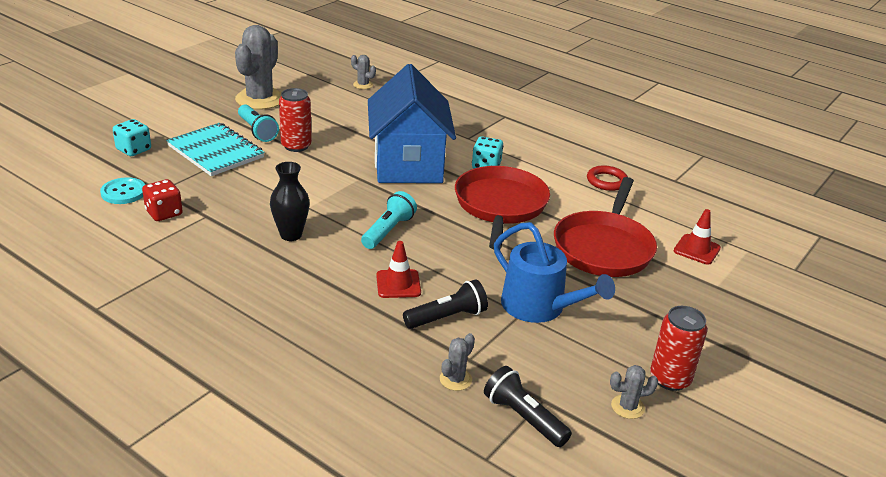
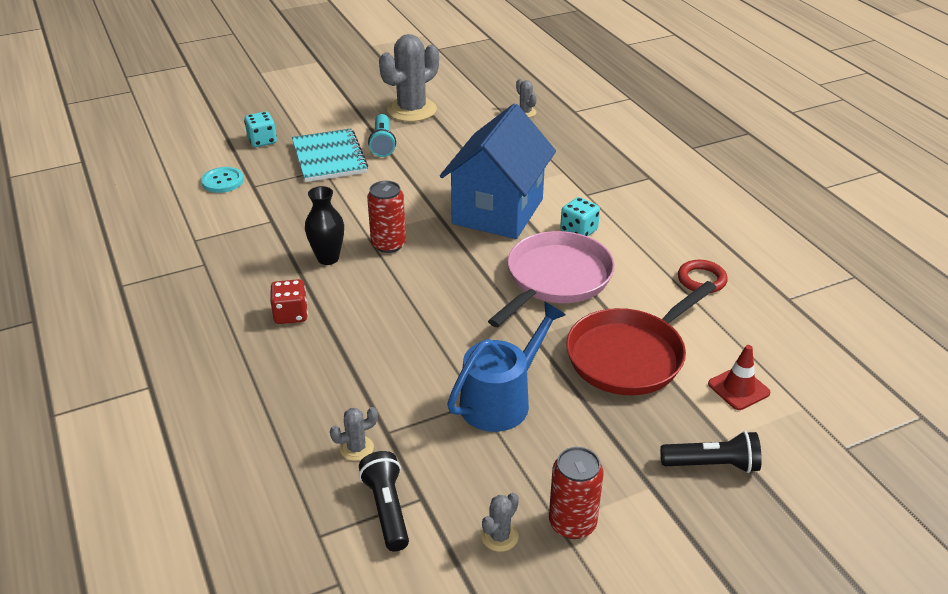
camera: 30 degrees right, 5 degrees up
red dice [142,179,183,221] -> red dice moved to [270,279,308,324]
red can [279,88,312,152] -> red can moved to [367,181,406,253]
turquoise flashlight [361,191,417,249] -> none
red traffic cone [376,241,421,298] -> none
black flashlight [403,279,488,329] -> black flashlight moved to [660,431,762,473]
red pan [455,166,550,250] -> pink pan [488,231,615,327]
blue watering can [494,222,615,323] -> blue watering can turned 120 degrees counterclockwise [447,301,566,432]
grey cactus [610,365,658,419] -> grey cactus turned 75 degrees counterclockwise [481,493,519,552]

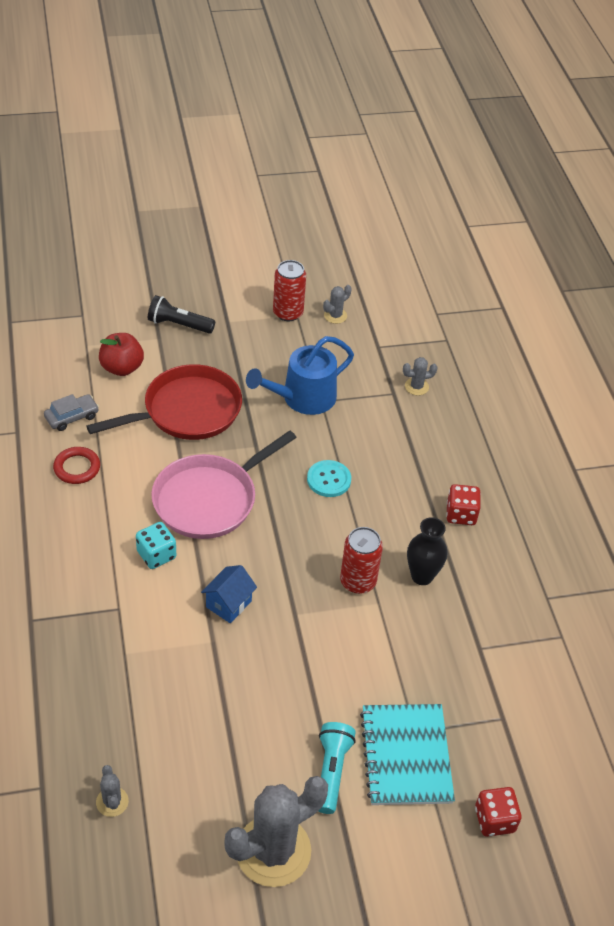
camera: 170 degrees left, 10 degrees up
turquoise button [201,167,244,193] -> turquoise button moved to [307,460,351,497]
turquoise dice [244,112,277,147] -> red dice [475,787,522,837]
black flashlight [359,451,409,551] -> none
blue house [440,104,556,239] -> blue house [201,565,257,623], size x0.40
red traffic cone [708,345,771,410] -> red apple [99,333,144,376]
none -> grey car [44,394,99,431]

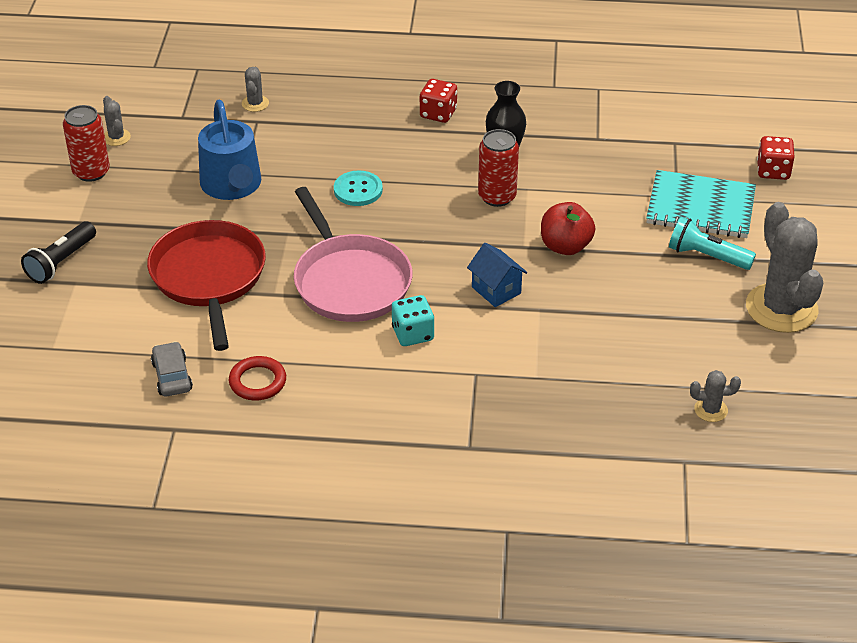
camera: 70 degrees left, 5 degrees down
red apple [99,333,144,376] -> red apple moved to [541,202,595,255]

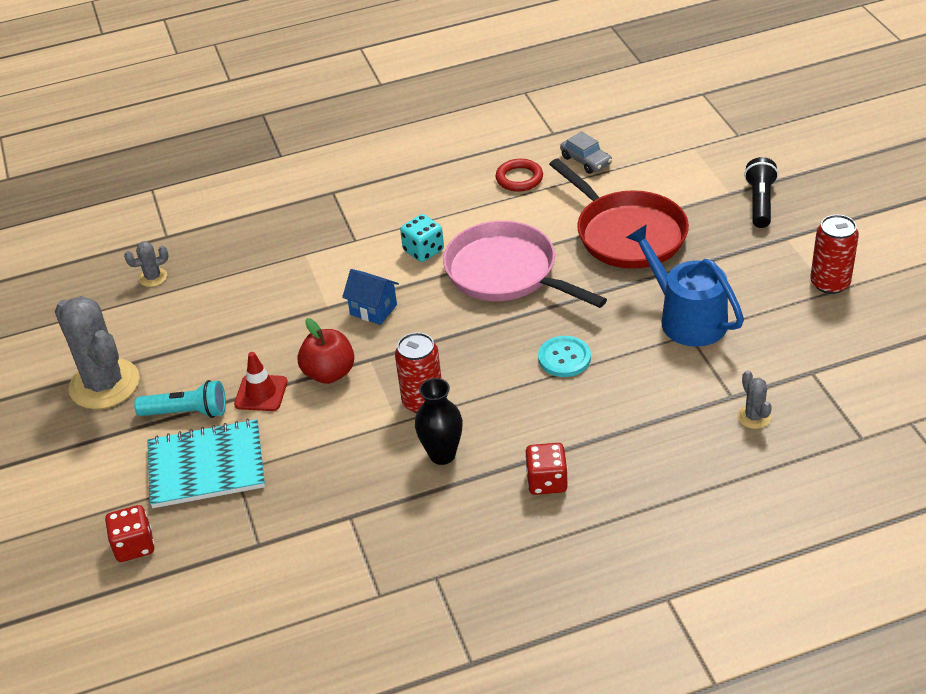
camera: 160 degrees right, 0 degrees up
grey cactus [103,96,131,146] -> none
none -> red traffic cone [234,352,288,411]

